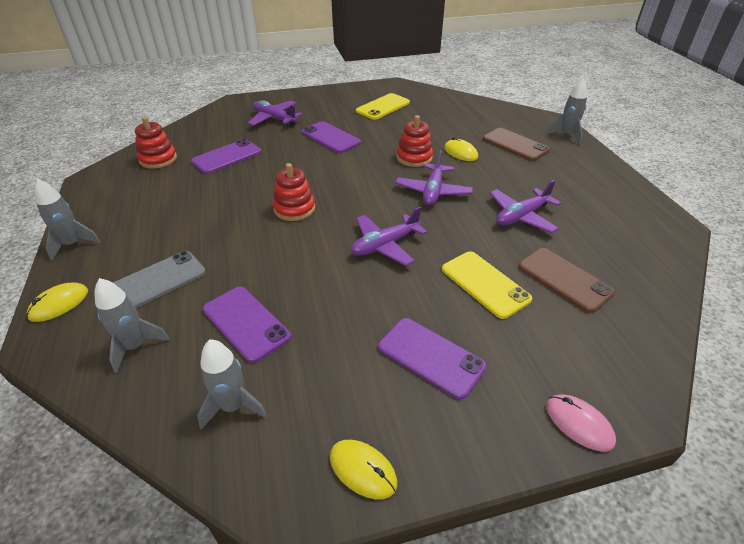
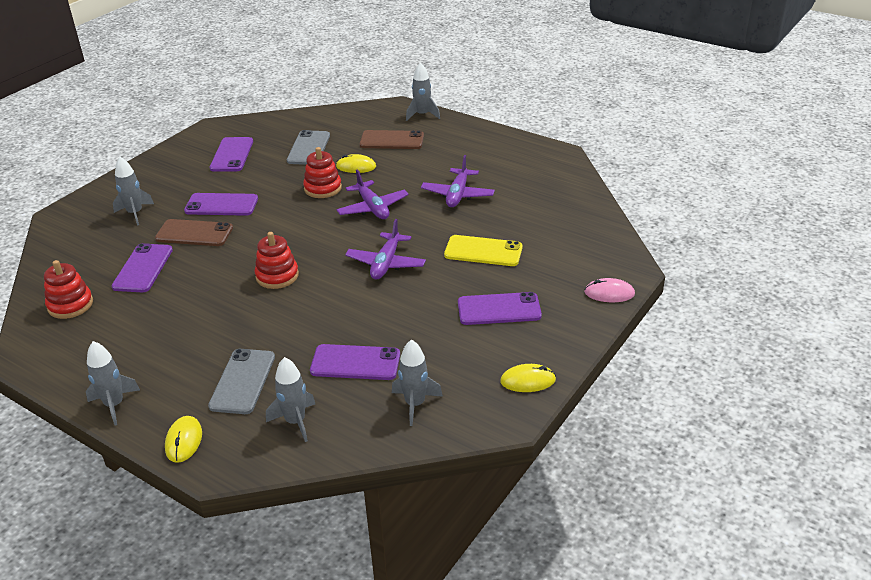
camera: 40 degrees left, 5 degrees down
purple plane [248,100,302,126] -> grey rocket [113,157,154,226]
yellow phone [356,93,410,120] -> purple phone [210,137,253,171]
brown phone [518,248,615,313] -> brown phone moved to [155,219,233,246]
none -> grey phone [287,130,330,165]

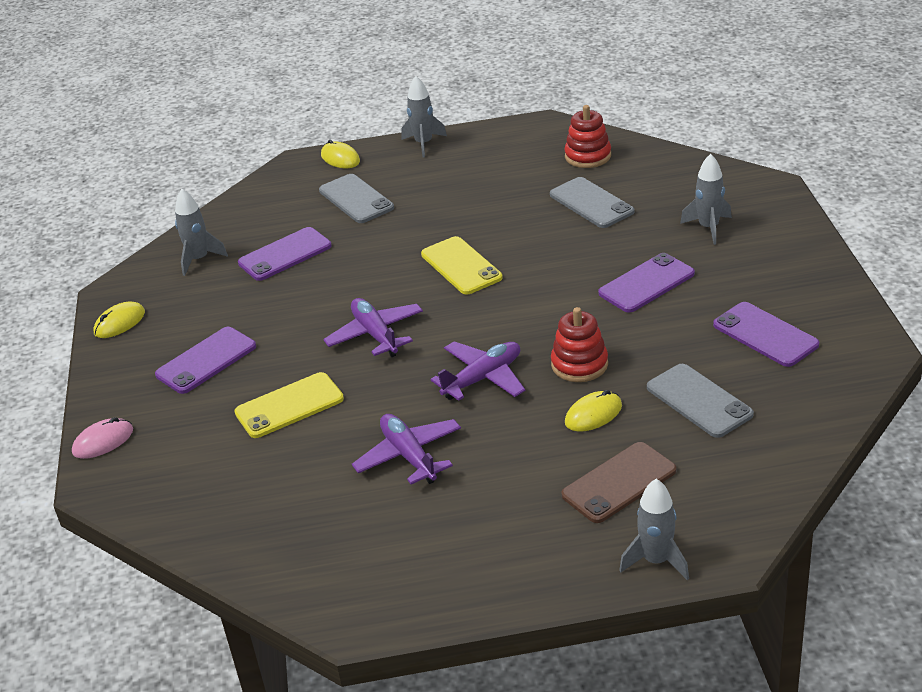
camera: 140 degrees right, 0 degrees up
purple phone [112,243,173,292] -> grey phone [550,177,634,228]
brown phone [155,219,233,246] -> none
red stacking toy [255,232,299,289] -> yellow phone [421,236,503,295]
grey rocket [266,357,315,442] -> none
purple plane [336,169,409,219] -> purple plane turned 120 degrees clockwise [430,341,525,401]

